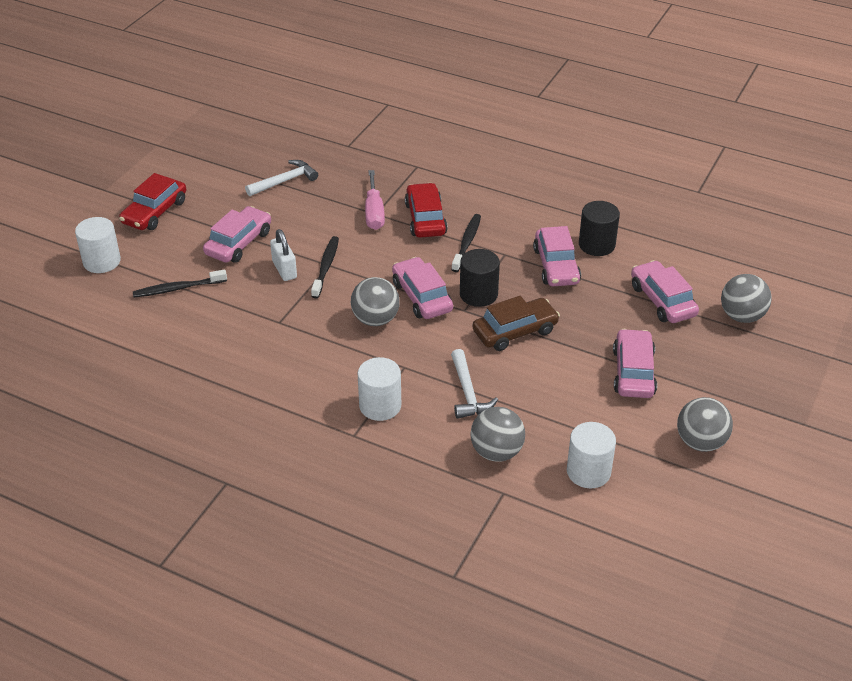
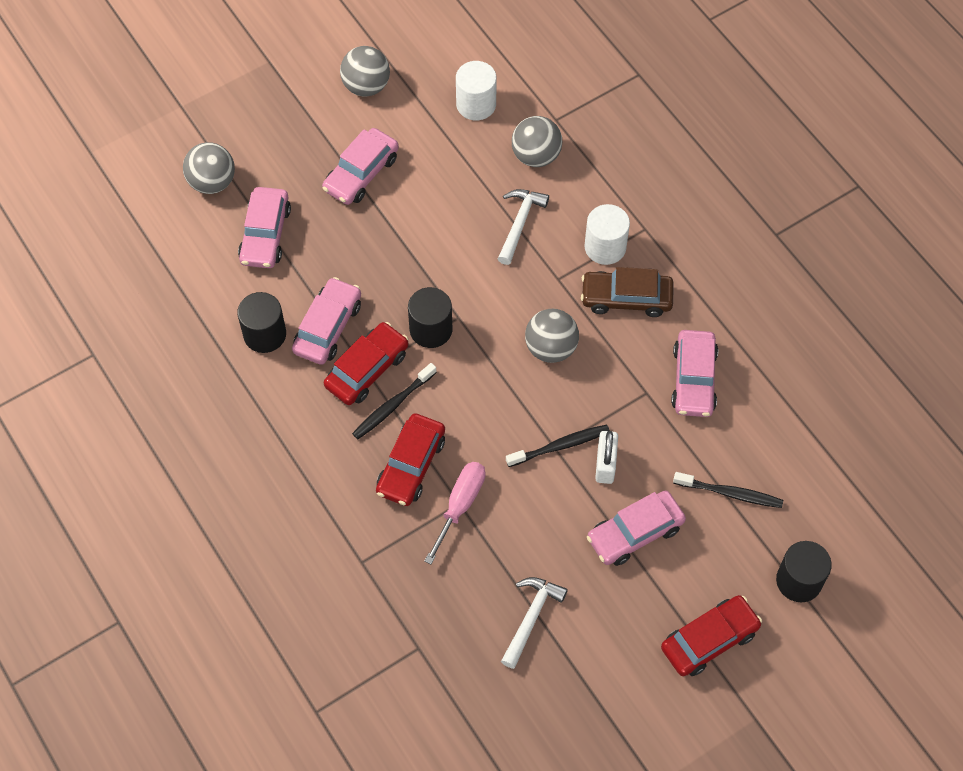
camera: 150 degrees left, 20 degrees up
white cylinder [75,217,121,273] -> black cylinder [776,541,832,602]
white hammer [245,160,318,196] -> white hammer turned 120 degrees clockwise [501,577,568,669]
black toothbrush [311,236,339,299] -> black toothbrush turned 150 degrees counterclockwise [506,425,610,467]
pink car [392,257,453,319] -> pink car moved to [671,330,718,417]
brown car [472,296,560,351] -> brown car moved to [581,267,674,317]
none -> red car [324,322,408,405]

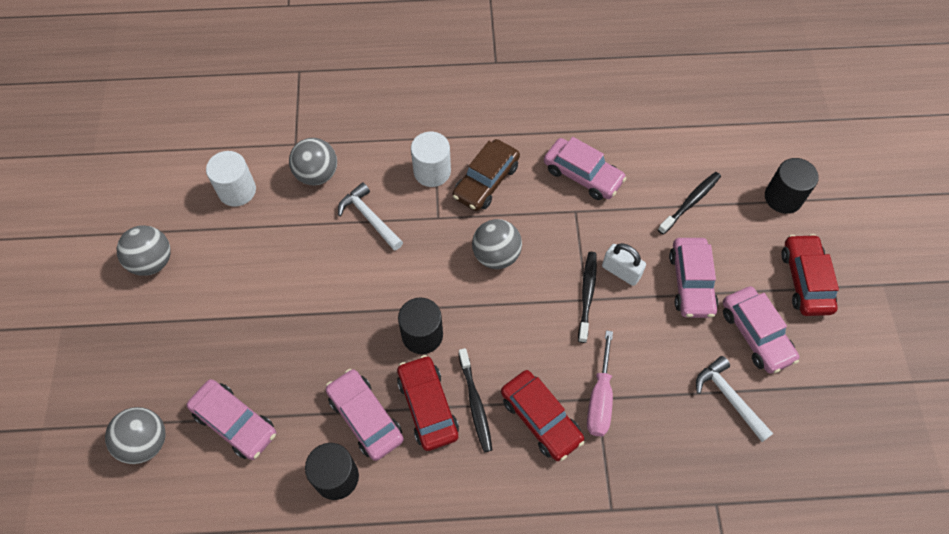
camera: 60 degrees left, 0 degrees up
pink car [322,128,399,205] -> pink car moved to [723,286,799,374]
pink screwdriver [424,462,485,564] -> pink screwdriver turned 135 degrees counterclockwise [587,330,613,436]

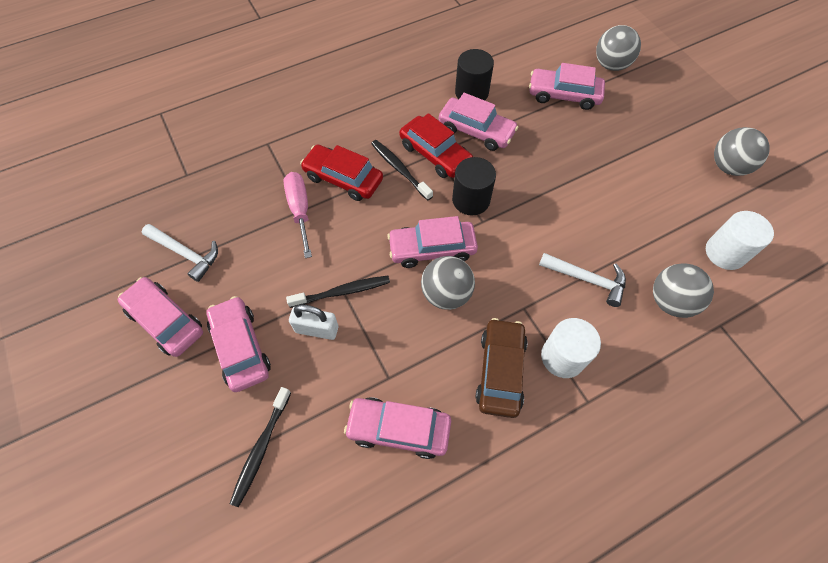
camera: 155 degrees right, 0 degrees up
black toothbrush [578,252,597,343] -> black toothbrush turned 90 degrees counterclockwise [286,276,390,308]
black cylinder [765,158,819,214] -> none
red car [781,234,839,316] -> none
none -> pink car [387,216,478,268]

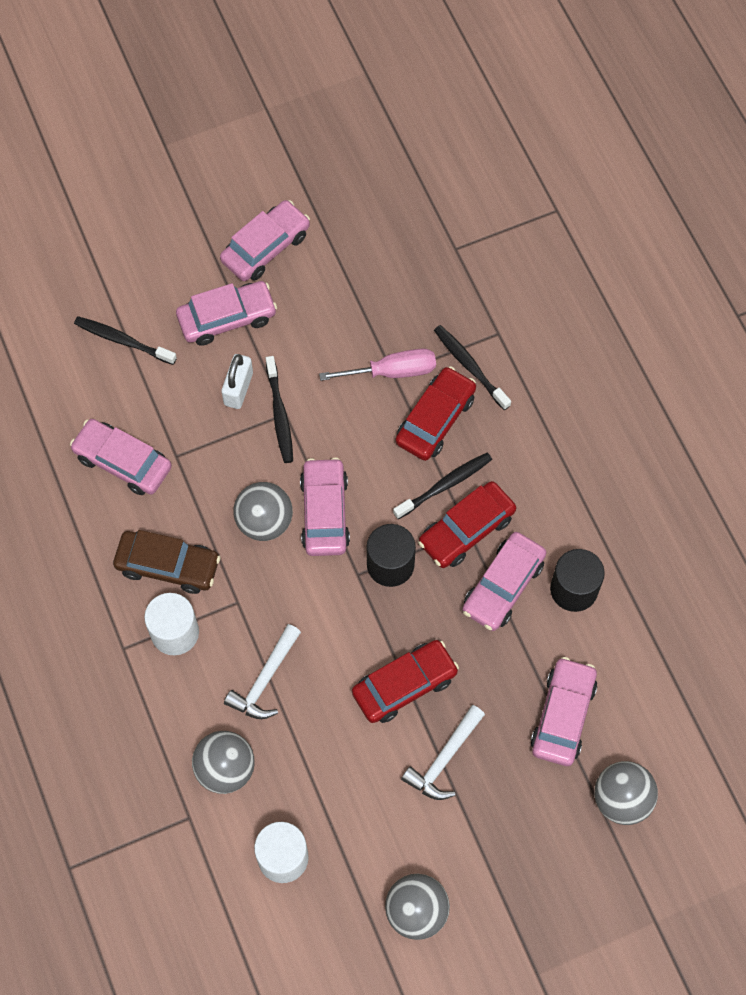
camera: 95 degrees right, 5 degrees up
white hammer [142,224,218,282] -> white hammer moved to [401,705,485,800]
pink car [344,397,451,459] -> pink car turned 75 degrees counterclockwise [70,419,172,495]
none -> red car [352,640,459,723]
none -> black toothbrush [434,325,511,410]

